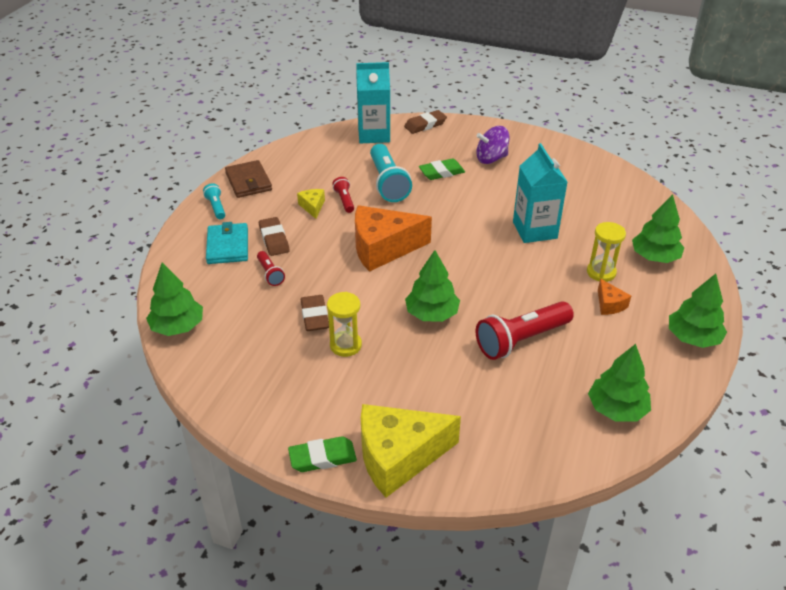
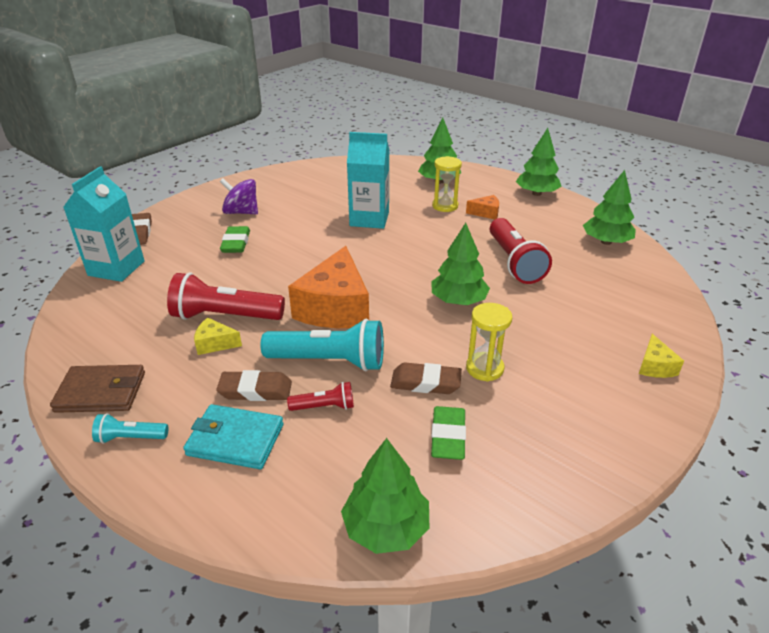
camera: 70 degrees left, 5 degrees down
green eraser [288,436,357,472] -> green eraser moved to [431,406,466,460]
red flashlight [332,177,354,213] -> red flashlight [167,273,285,320], size x2.00
yellow cheese [361,404,461,498] -> yellow cheese [639,334,684,378], size x0.44
turquoise flashlight [370,144,412,202] -> turquoise flashlight moved to [261,319,384,371]
purple spinning top [476,126,510,164] -> purple spinning top turned 105 degrees clockwise [220,178,258,214]

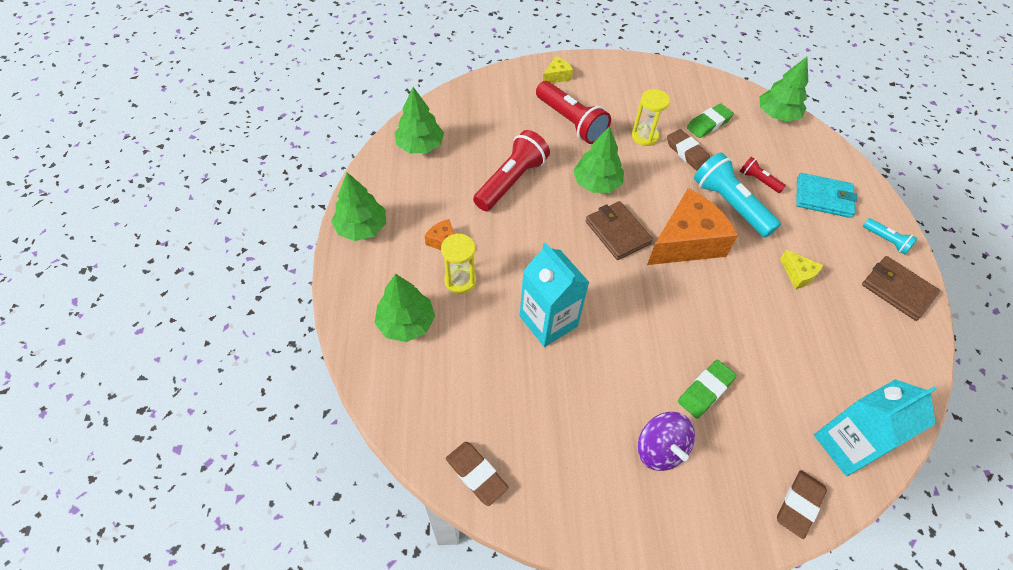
camera: 135 degrees left, 20 degrees up
red flashlight [167,273,285,320] -> red flashlight moved to [536,81,611,144]
turquoise wallet [183,404,284,469] -> turquoise wallet turned 45 degrees counterclockwise [796,173,857,218]
brown eraser [216,370,292,401] -> brown eraser moved to [446,442,509,506]
none -> brown wallet [586,201,653,260]

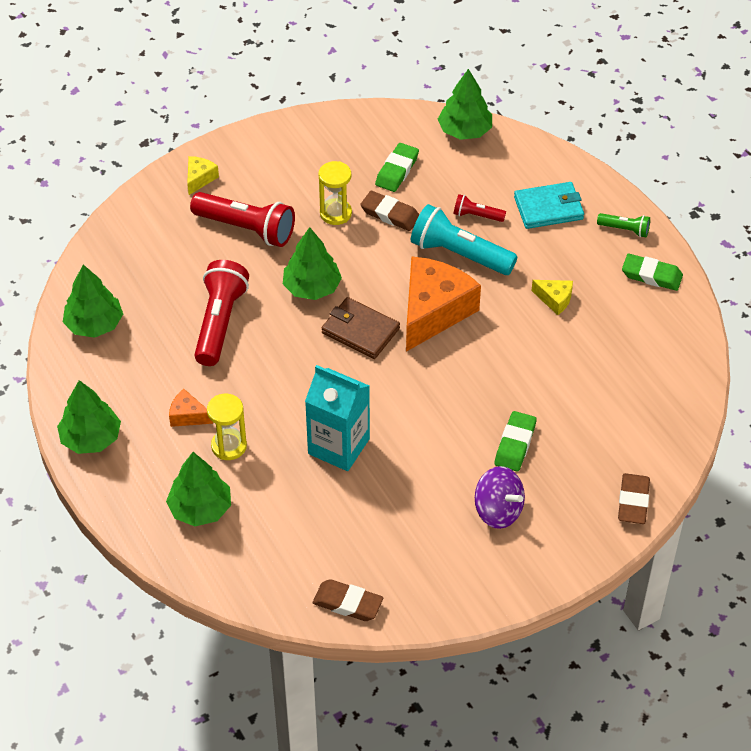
camera: 25 degrees left, 5 degrees down
turquoise carton [814,379,936,476] -> none
brown wallet [862,256,940,321] -> green eraser [622,254,683,291]
turquoise flashlight [863,218,918,255] -> green flashlight [597,213,650,237]

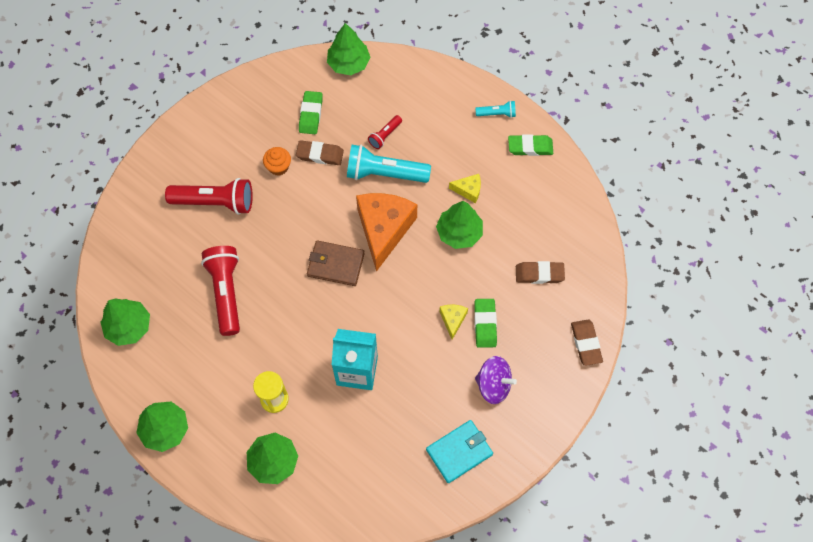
camera: 20 degrees left, 15 degrees up
orange cheese [169,389,213,427] -> none
yellow cheese [187,156,219,195] -> yellow cheese moved to [439,304,468,340]
green tree [283,227,342,300] -> green tree moved to [436,201,483,249]
brown eraser [313,579,383,621] -> brown eraser moved to [516,261,565,284]
yellow hourglass [318,161,352,225] -> orange cupcake [263,147,291,176]
red flashlight [453,194,506,222] -> red flashlight turned 45 degrees counterclockwise [368,115,402,149]
turquoise wallet [514,182,584,229] -> turquoise wallet moved to [426,420,493,483]
green flashlight [597,213,650,237] -> turquoise flashlight [475,101,516,118]

